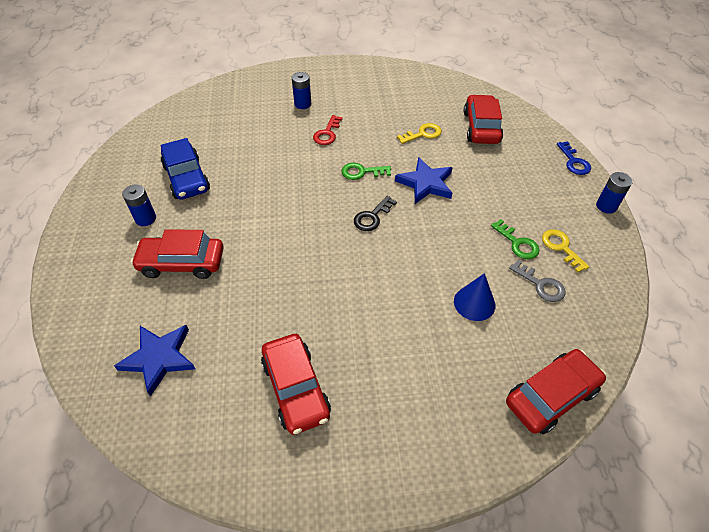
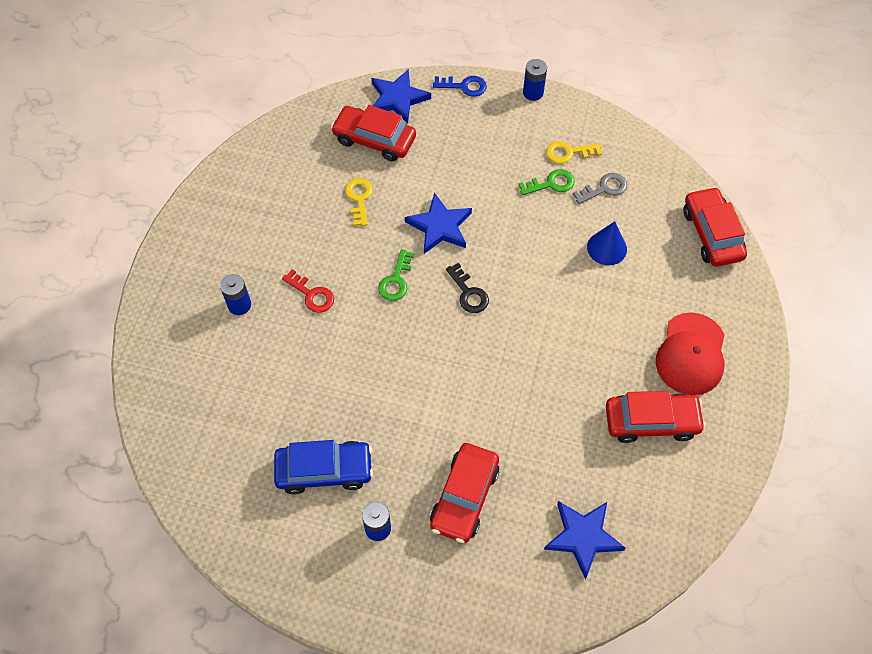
camera: 70 degrees left, 10 degrees up
none -> blue star [371,69,431,124]
none -> red cap [656,312,725,395]

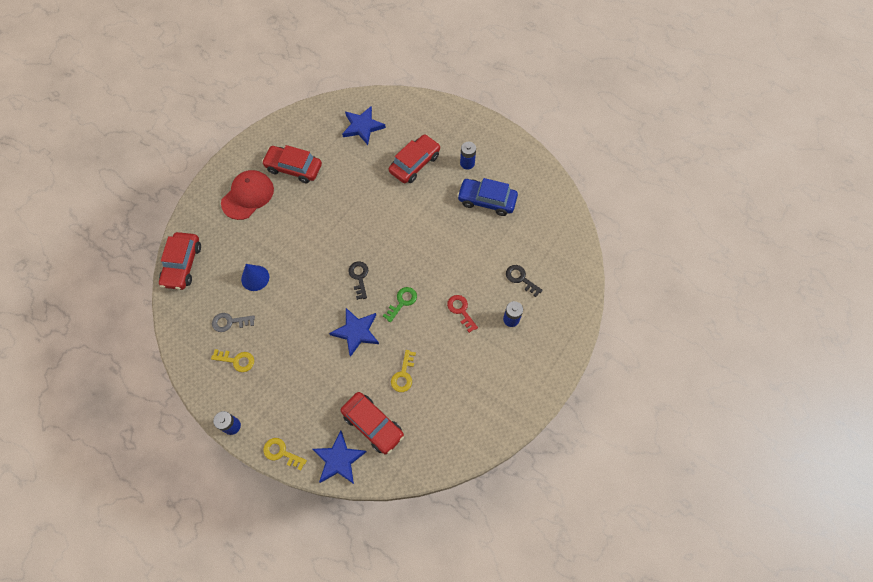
camera: 160 degrees left, 5 degrees up
blue key [433,76,487,97] -> yellow key [263,438,307,470]
green key [518,169,575,195] -> none
none -> black key [506,265,543,297]

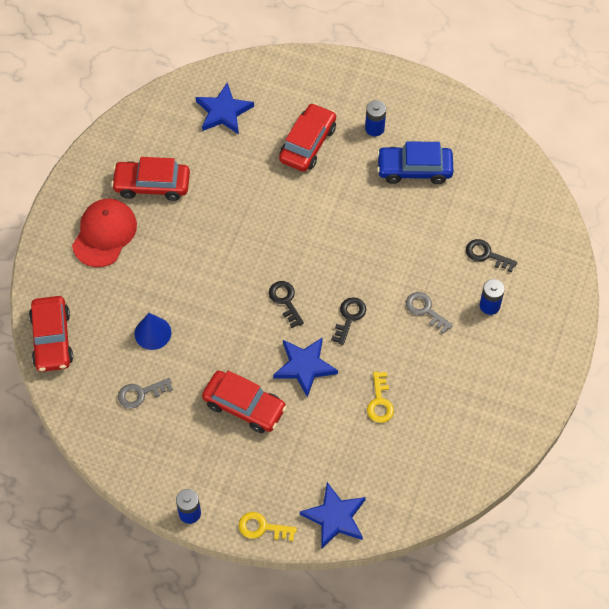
camera: 15 degrees left, 5 degrees down
yellow key [211,349,254,372] -> none
red car [340,392,404,454] -> red car moved to [202,370,287,433]
green key [383,287,417,323] -> black key [331,297,366,345]
red key [447,295,478,333] -> grey key [406,292,453,334]

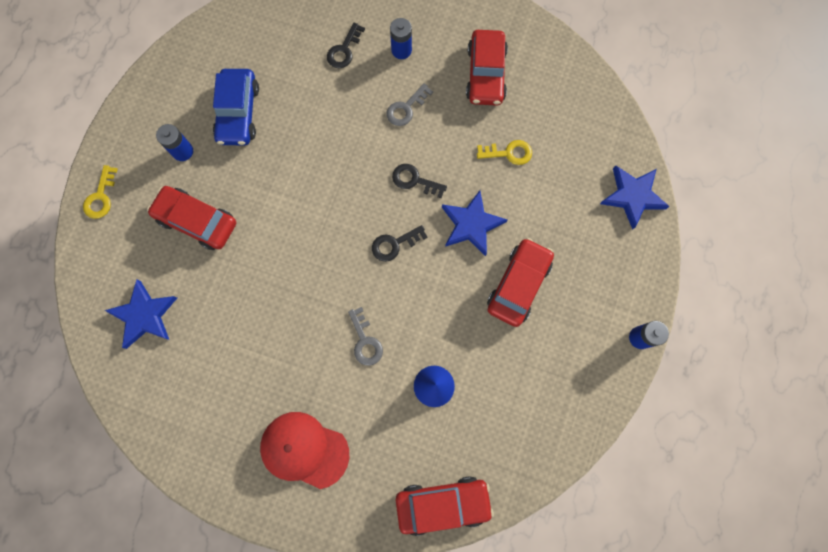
camera: 90 degrees left, 15 degrees up
red car [111,157,190,201] -> red car moved to [466,30,508,106]
grey key [118,378,173,409] -> grey key moved to [348,307,383,366]
yellow key [239,512,297,541] -> yellow key moved to [83,165,118,219]

